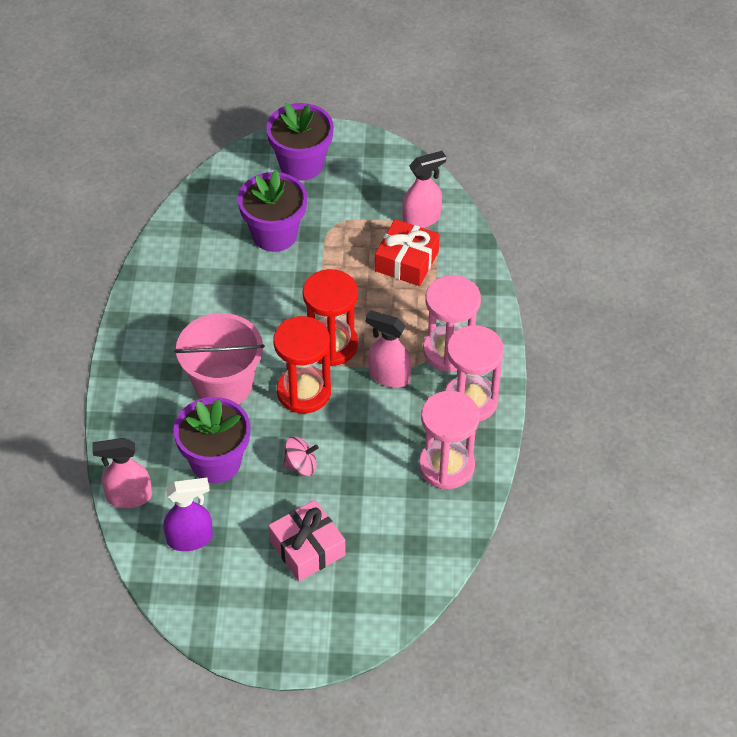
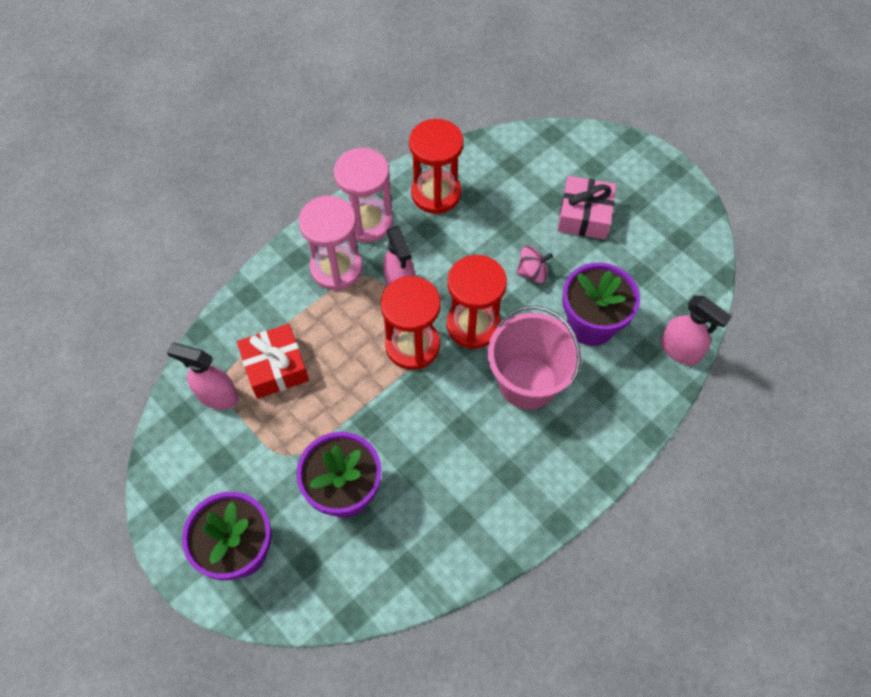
camera: 135 degrees left, 10 degrees up
purple spray bottle [164,478,213,551] -> none
pink spinning top [283,437,319,476] -> pink spinning top turned 135 degrees clockwise [516,245,553,283]
pink hourglass [419,391,480,489] -> red hourglass [409,119,463,214]

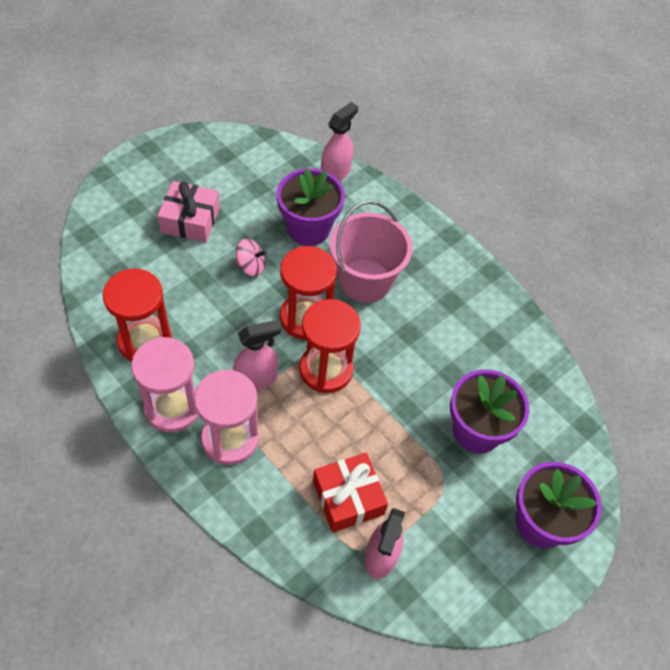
camera: 95 degrees left, 5 degrees down
pink spinning top [516,245,553,283] -> pink spinning top turned 105 degrees clockwise [235,238,267,277]

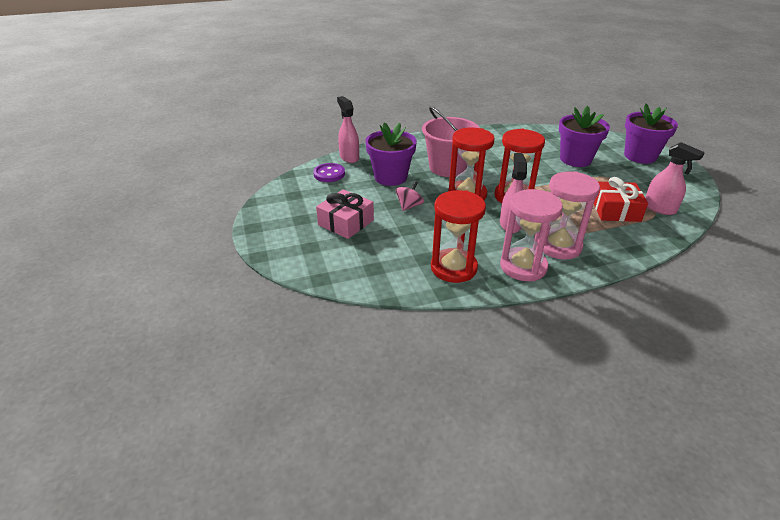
camera: 60 degrees left, 20 degrees down
none -> purple button [313,163,345,182]

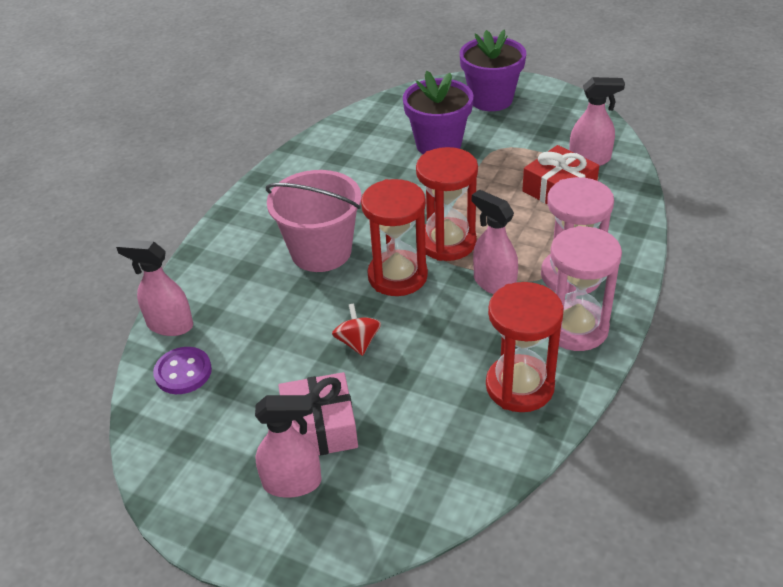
camera: 45 degrees left, 5 degrees up
purple flower pot [365,122,417,186] -> none
pink spinning top [396,181,424,211] -> red spinning top [332,303,381,356]
none -> pink spray bottle [255,395,322,498]

